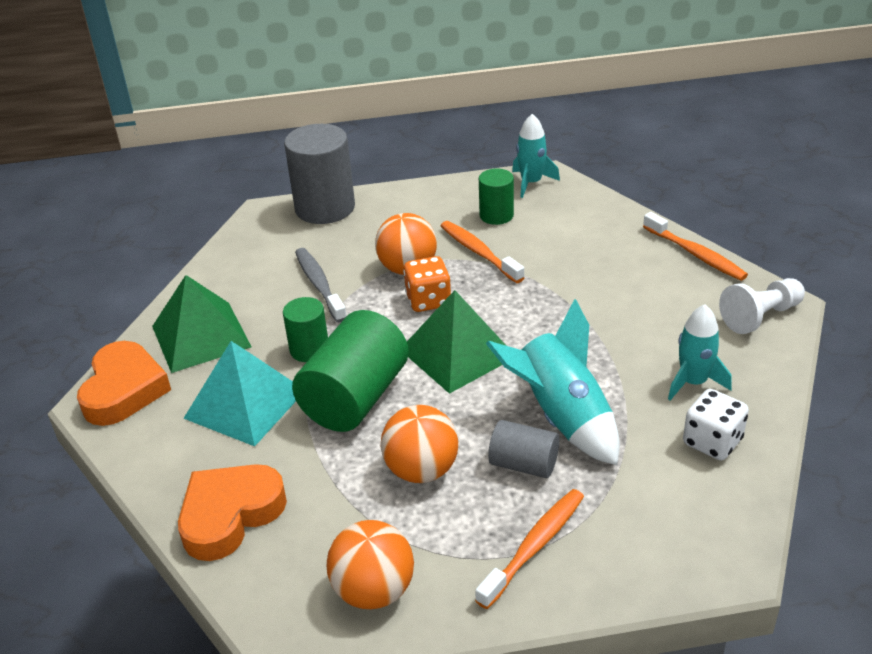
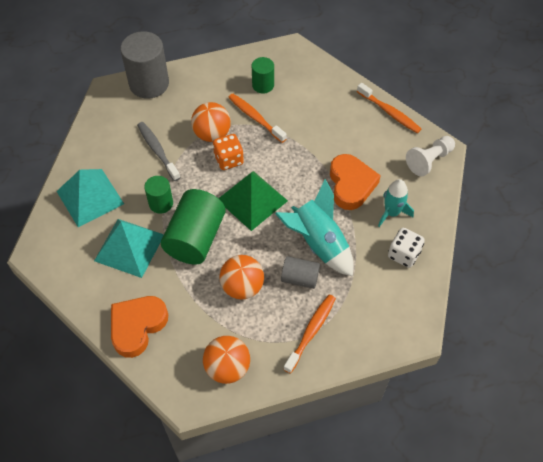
camera: 10 degrees left, 20 degrees up
orange heart [77,341,171,426] -> orange heart moved to [330,154,381,210]
green pyramid [152,275,251,373] -> turquoise pyramid [57,169,124,227]
turquoise rocket [512,114,560,198] -> none

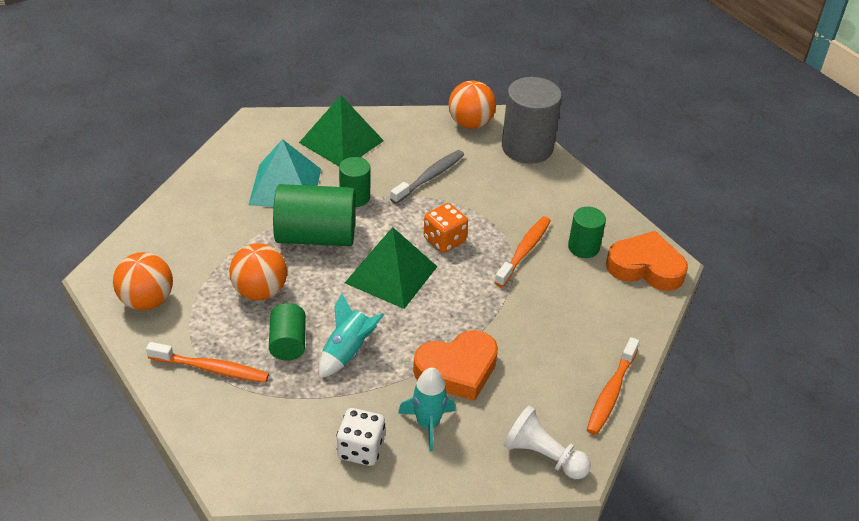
camera: 70 degrees right, 15 degrees down
turquoise pyramid [57,169,124,227] -> green pyramid [299,95,384,166]
orange heart [111,296,168,358] -> orange heart moved to [606,231,688,291]
orange ball [191,102,231,142] -> orange ball moved to [448,81,496,129]
turquoise rocket [275,179,354,276] -> turquoise rocket [319,293,385,378], size x0.65
grey cylinder [281,256,320,289] -> green cylinder [269,303,306,361]

